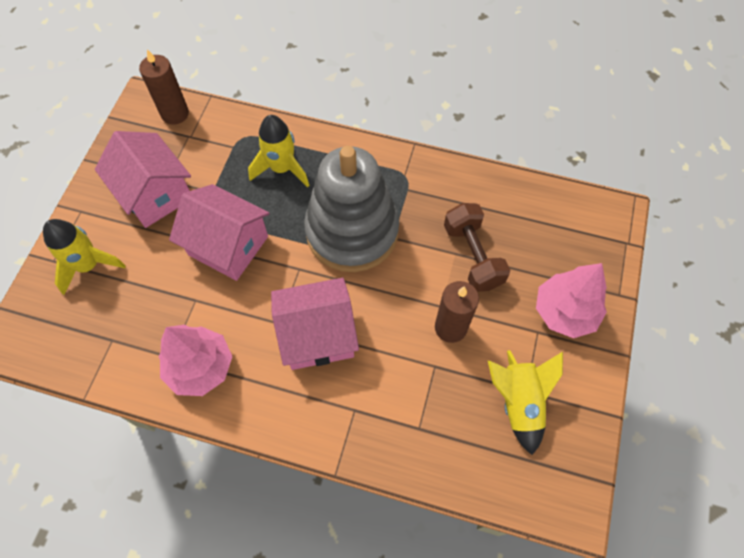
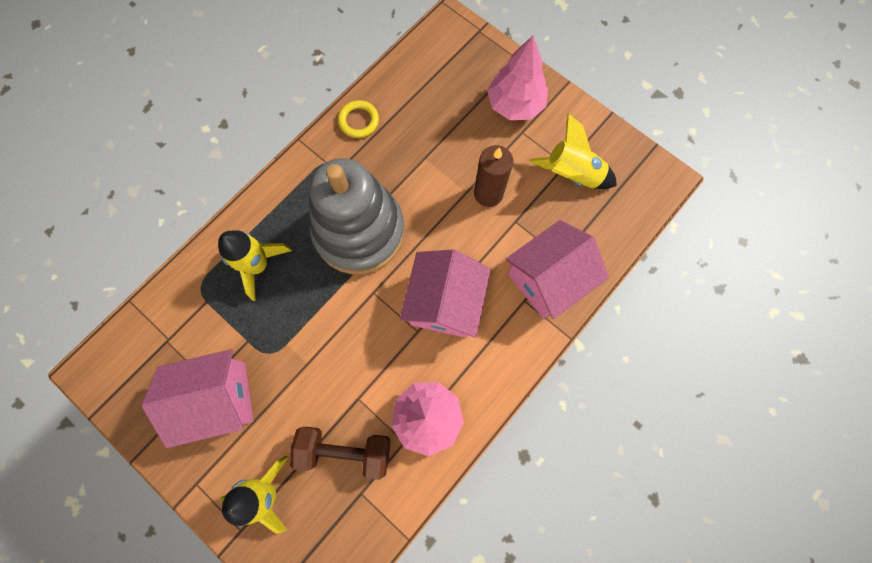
camera: 65 degrees left, 10 degrees up
brown candle [139,49,189,125] -> none
pink house [169,184,270,281] -> pink house moved to [506,220,609,319]
brown dumbbell [444,203,510,292] -> brown dumbbell moved to [290,427,390,480]
none -> yellow ring [338,100,379,138]

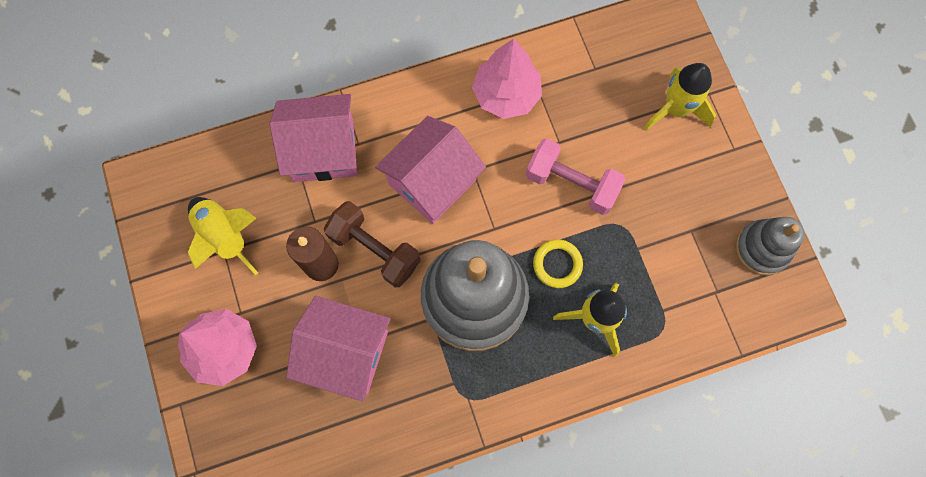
camera: 150 degrees left, 0 degrees up
pink house [142,349,253,448] -> pink house moved to [286,296,391,402]
brown dumbbell [290,427,390,480] -> brown dumbbell moved to [324,201,421,287]
yellow ring [338,100,379,138] -> yellow ring moved to [533,239,583,288]
none -> pink dumbbell [526,138,625,215]
none -> grey stacking toy [735,217,805,275]

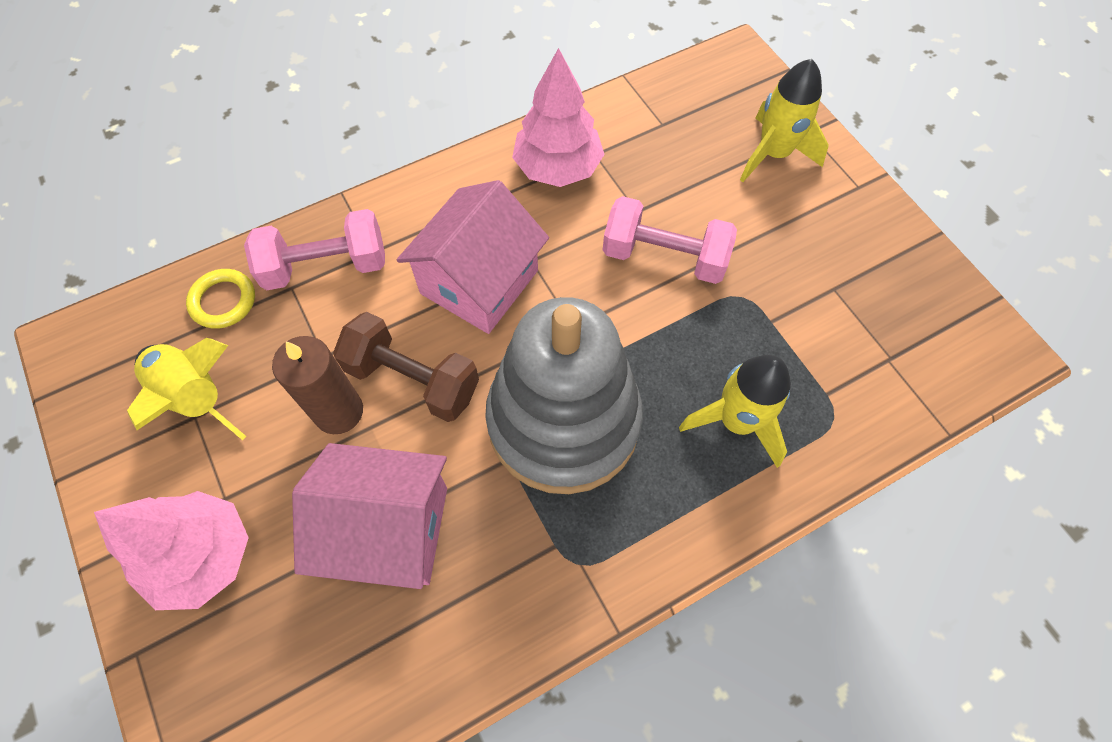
camera: 10 degrees left, 10 degrees down
pink house [269,94,357,182] -> pink dumbbell [244,209,385,290]
yellow ring [533,239,583,288] -> yellow ring moved to [186,269,255,329]
grey stacking toy [735,217,805,275] -> none

